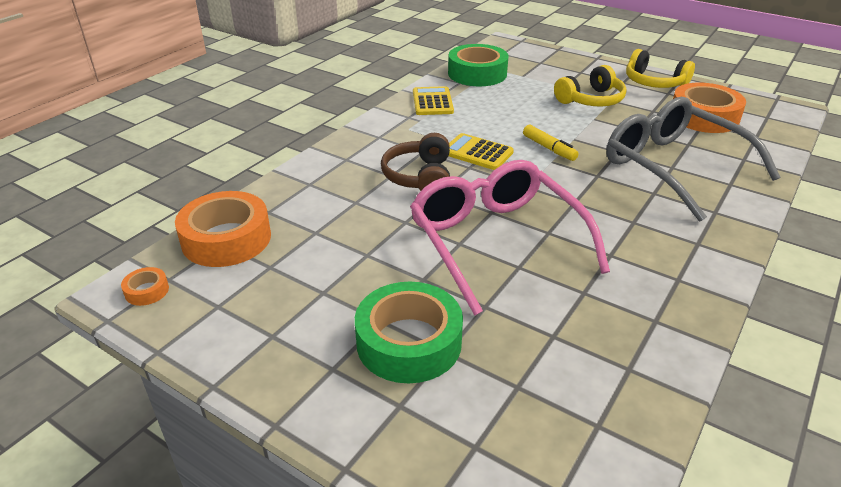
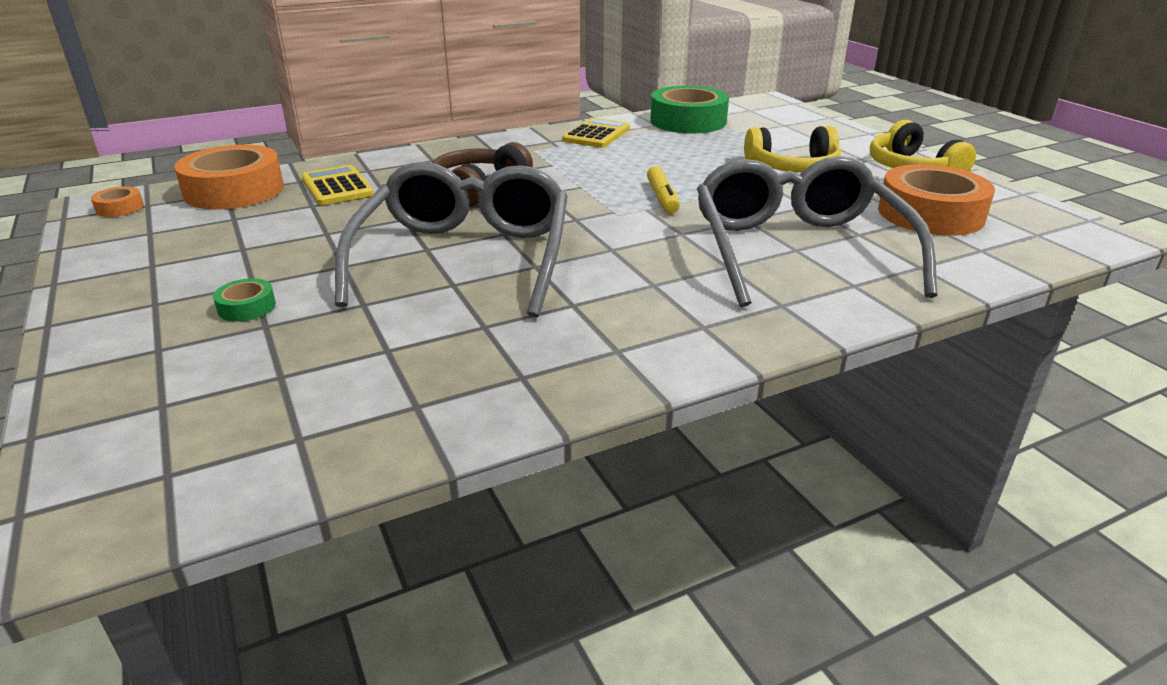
camera: 30 degrees right, 5 degrees down
green tape [355,282,463,383] -> green tape [213,278,276,322], size x0.44
pink glasses [410,160,610,316] -> grey glasses [335,162,567,318]
yellow calculator [449,133,514,170] -> yellow calculator moved to [301,165,374,205]

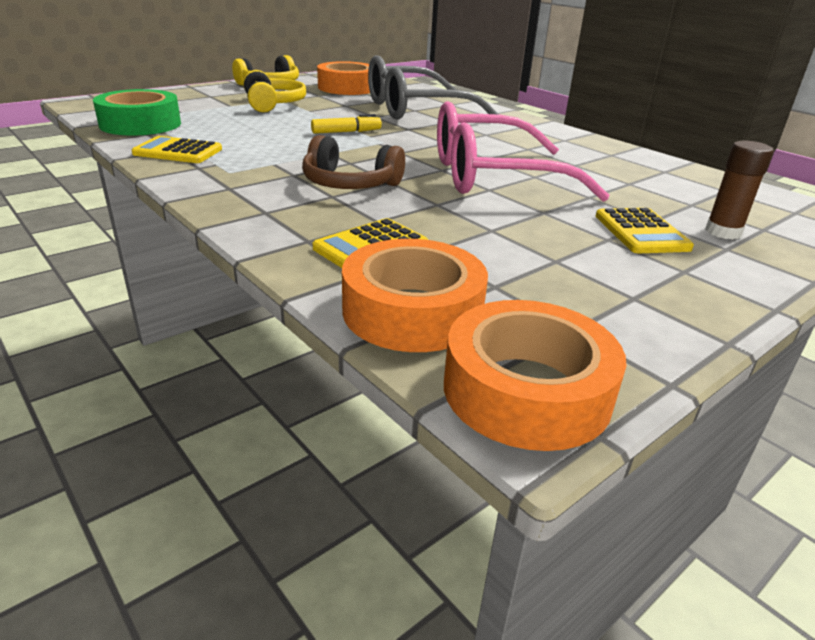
camera: 105 degrees left, 0 degrees up
orange tape [91,186,144,217] -> orange tape [444,300,627,451], size x2.29
green tape [213,278,276,322] -> yellow calculator [596,208,694,253]
grey glasses [335,162,567,318] -> pink glasses [437,101,610,202]
none -> brown glue stick [705,141,774,240]

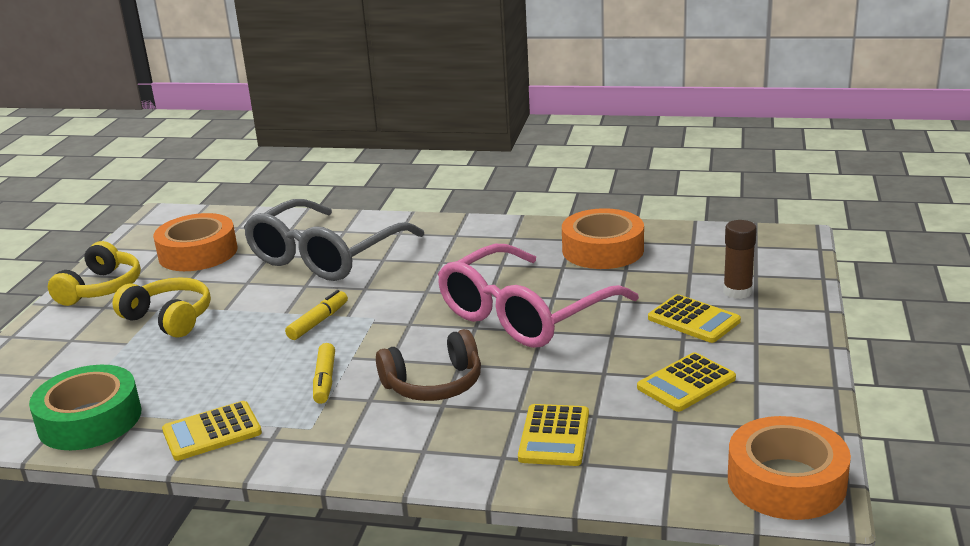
camera: 35 degrees left, 5 degrees down
orange tape [342,239,488,352] -> orange tape moved to [562,208,644,269]
none -> yellow marker [313,343,335,404]
none -> yellow calculator [637,352,736,412]

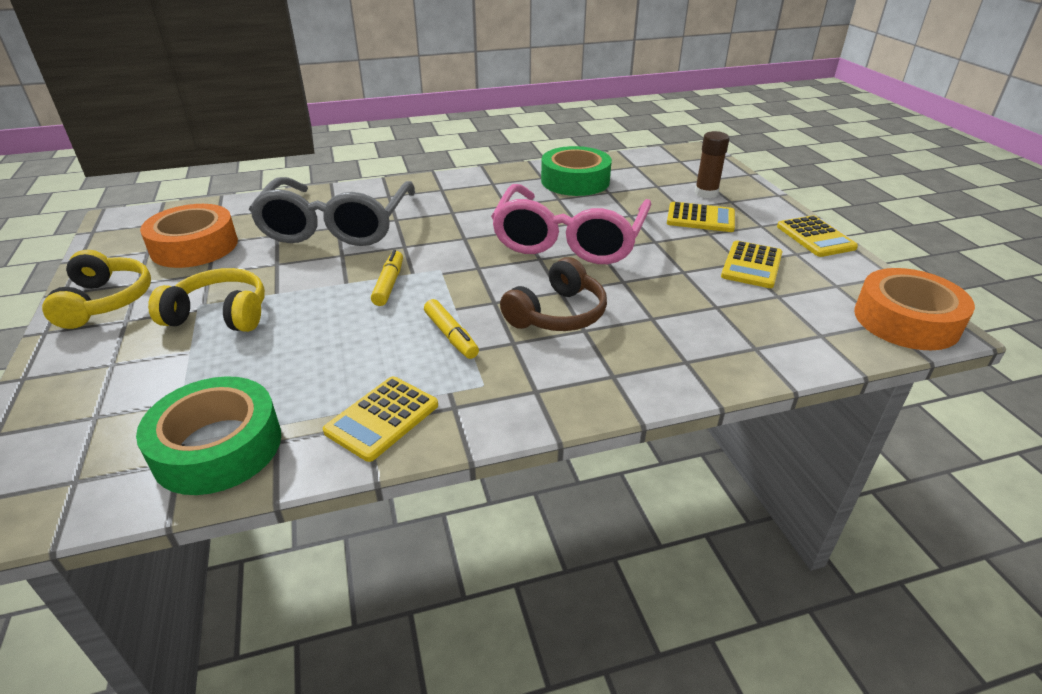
camera: 30 degrees left, 10 degrees up
yellow calculator [518,404,589,466] -> yellow calculator moved to [777,215,858,257]
orange tape [562,208,644,269] -> green tape [541,146,612,196]

